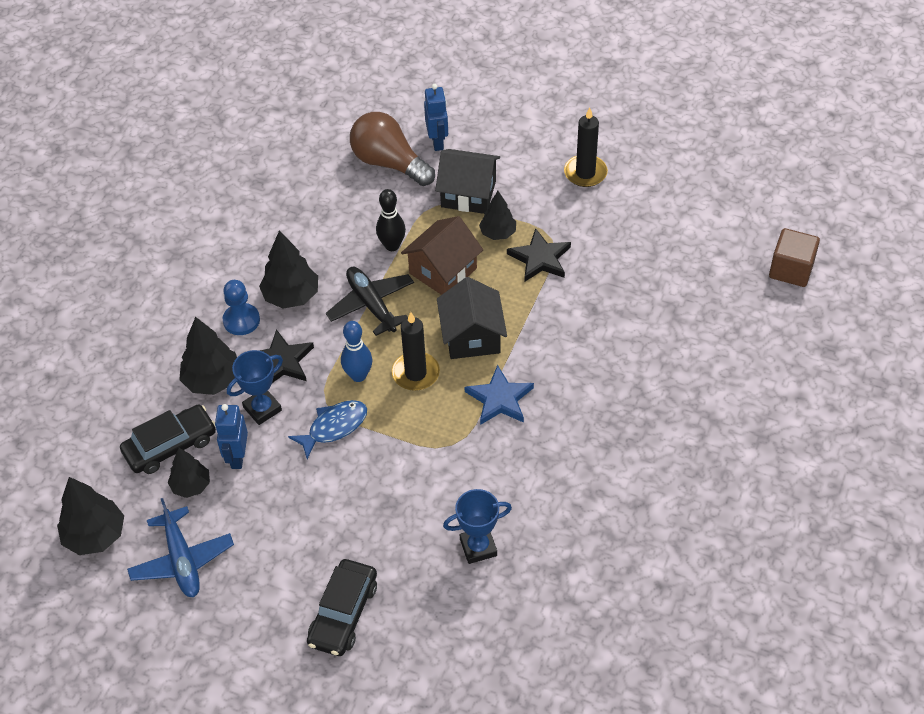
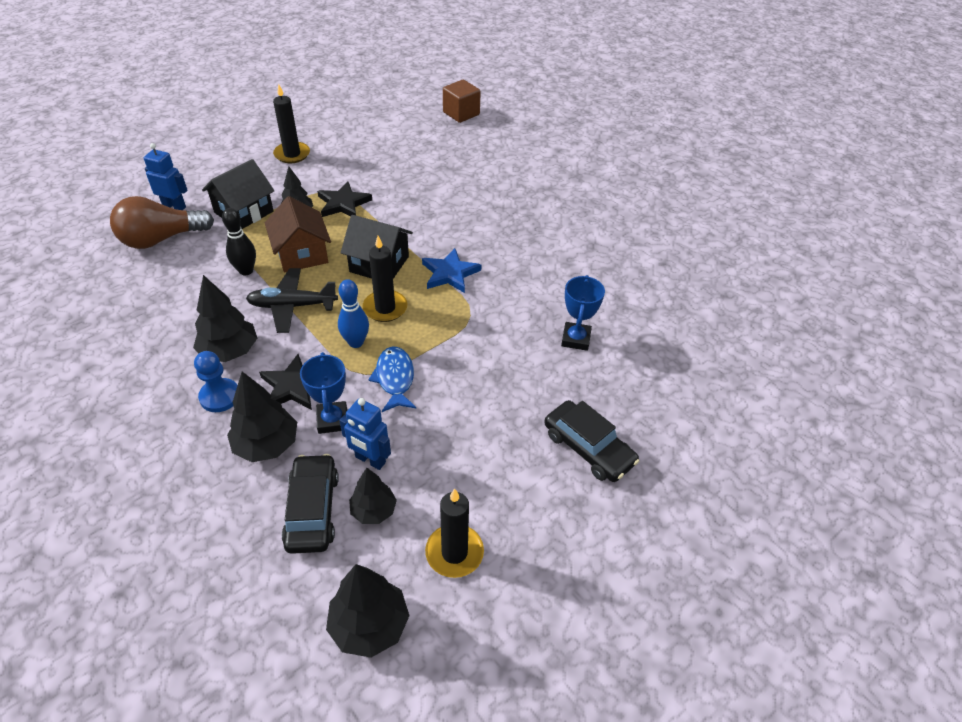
camera: 65 degrees left, 5 degrees down
blue plane [127,498,234,597] -> black candle [425,488,484,578]

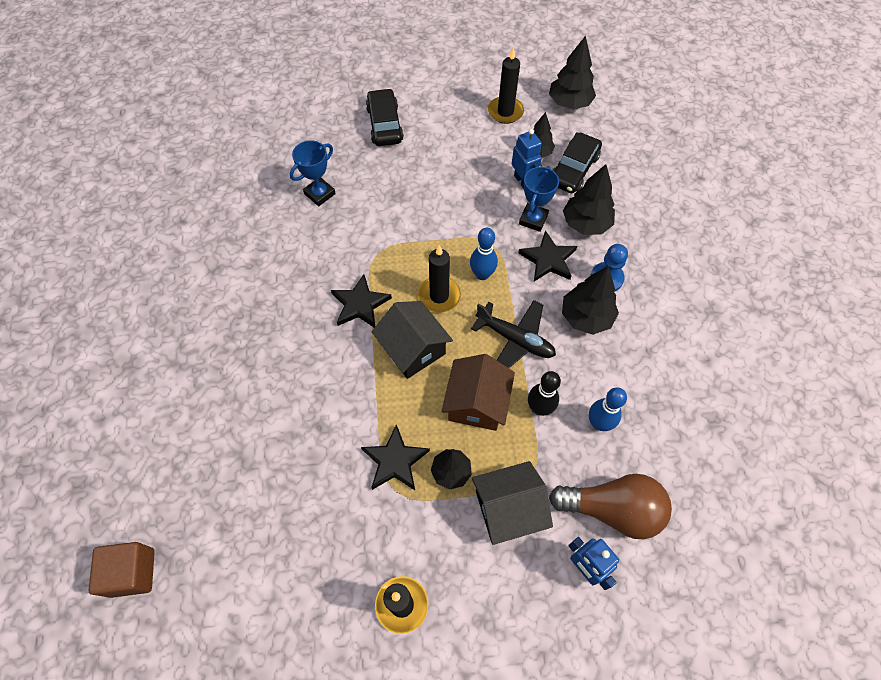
camera: 145 degrees left, 15 degrees up
blue fish [368,346,416,412] -> none
blue star [422,248,481,293] -> black star [331,274,392,328]
none -> blue bowling pin [589,387,627,431]

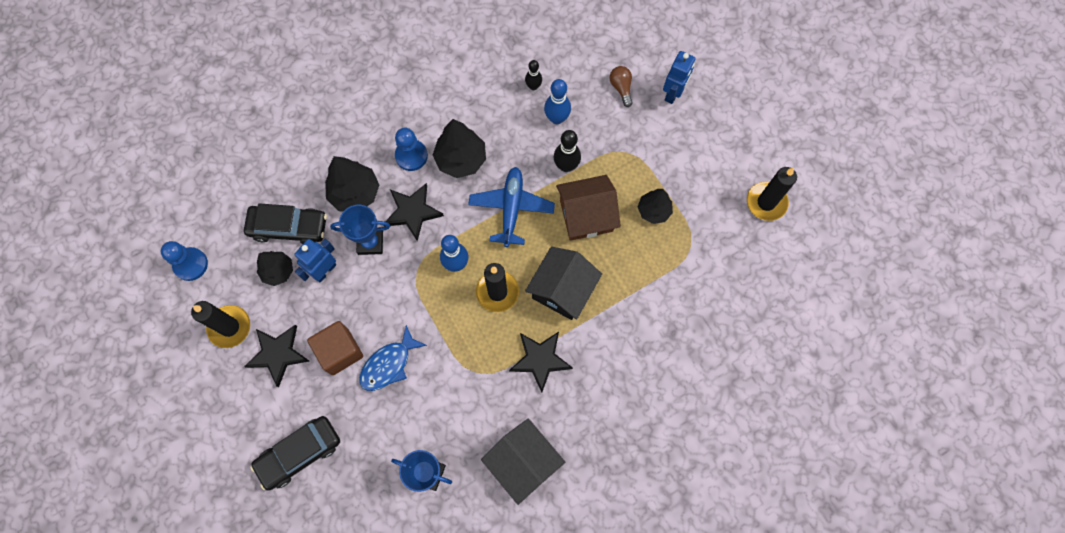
camera: 115 degrees left, 10 degrees up
brown cube [88,542,155,598] -> brown cube moved to [307,321,363,375]
black star [361,424,430,490] -> black star moved to [244,325,309,387]
black plane [471,300,556,368] -> blue plane [468,167,555,247]
black house [472,461,553,545] -> black house moved to [481,418,565,505]
black tree [549,36,596,110] -> blue pawn [161,241,208,281]
brown light bulb [549,474,672,539] -> brown light bulb [610,66,633,107], size x0.45
none -> blue fish [359,325,427,391]
none -> black bowling pin [525,60,542,90]

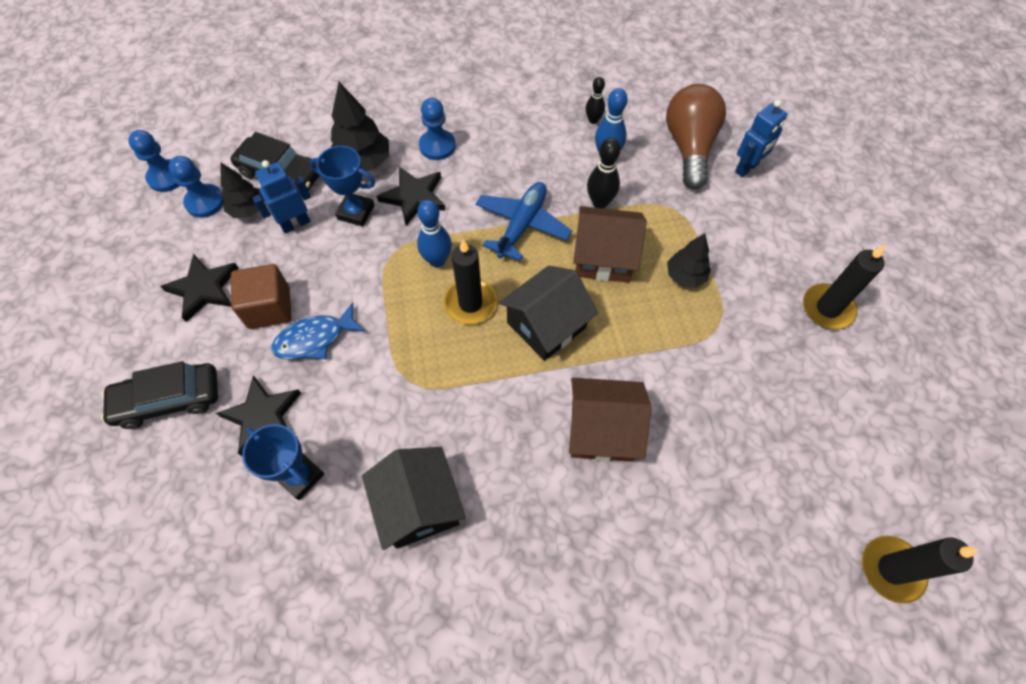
camera: 20 degrees right, 10 degrees down
black candle [191,301,250,348] -> black candle moved to [862,536,979,604]
black tree [433,119,486,178] -> none
black star [509,332,573,392] -> black star moved to [216,376,301,456]
brown light bulb [610,66,633,107] -> brown light bulb [666,84,726,189], size x2.21
none -> blue pawn [169,156,224,218]
none -> brown house [569,378,652,462]

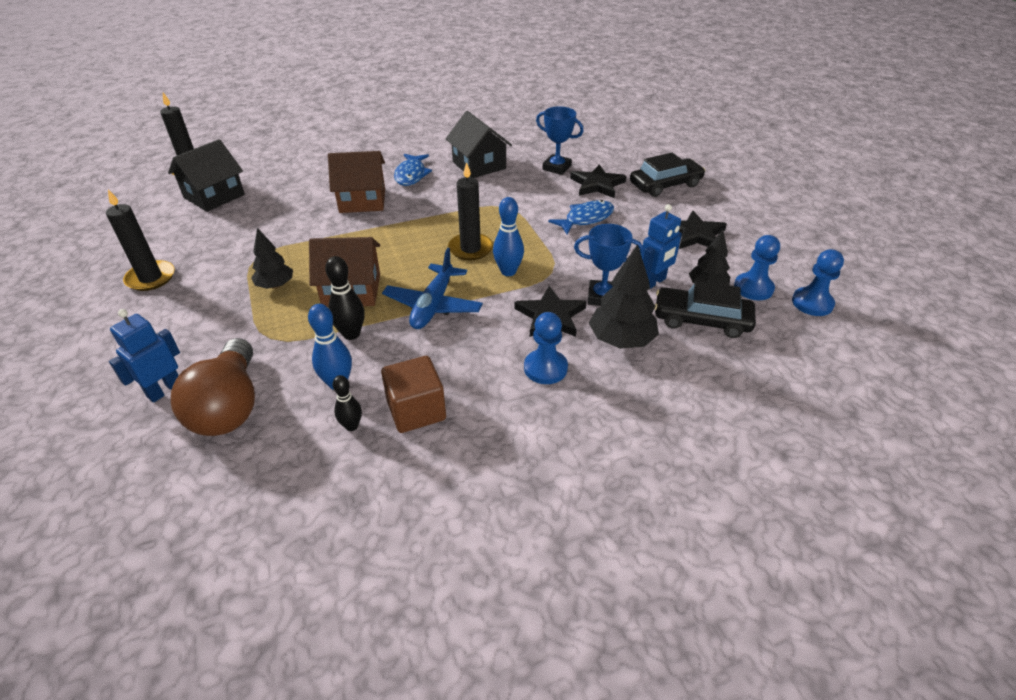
camera: 170 degrees right, 20 degrees down
brown cube [231,264,292,329] -> brown cube moved to [381,356,446,433]
black house [499,266,598,361] -> black house moved to [168,139,245,212]
none -> blue fish [394,154,432,186]

